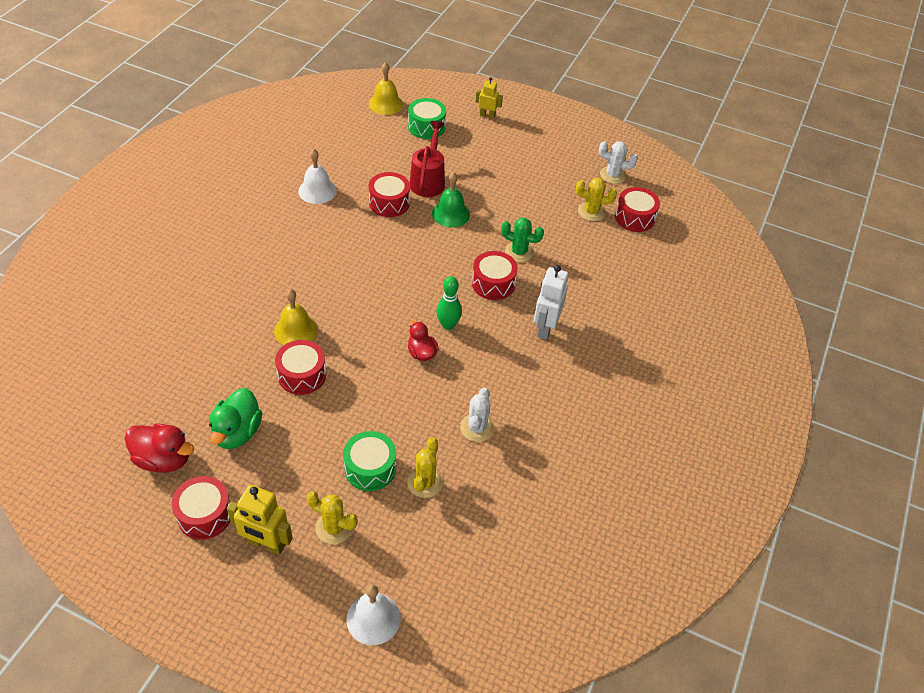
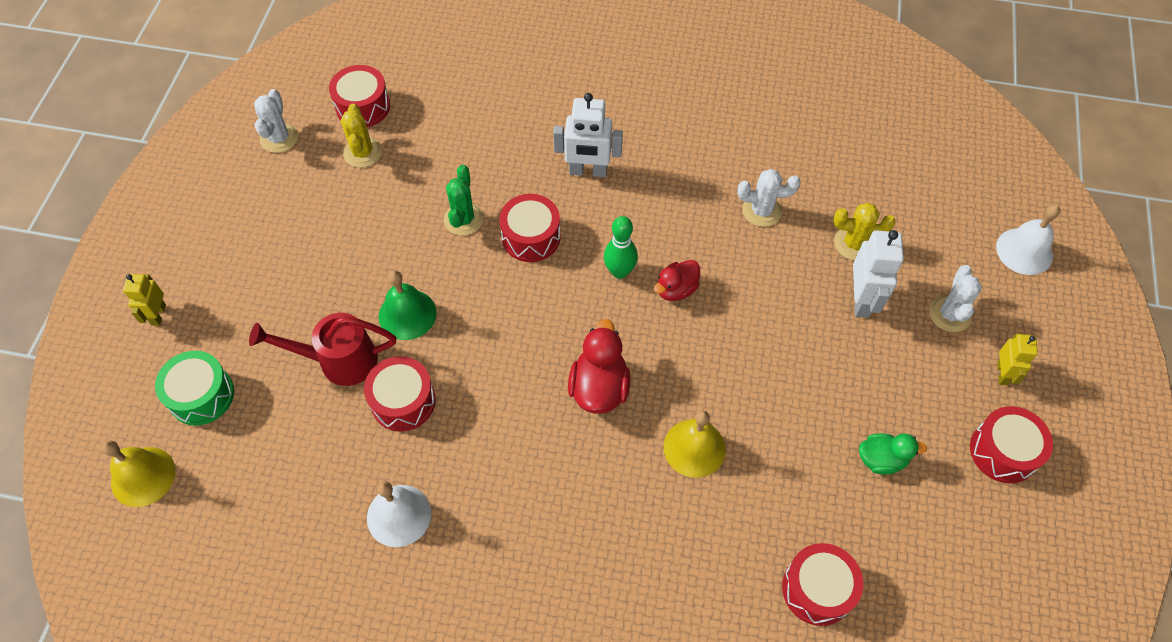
camera: 100 degrees left, 10 degrees up
red duck [125,423,194,473] -> red duck moved to [568,319,631,414]
green duck [209,388,262,449] -> green duck [859,433,927,475], size x0.65
yellow robot [227,485,293,555] -> yellow robot [997,333,1038,386], size x0.62
red drum [275,340,326,395] -> red drum moved to [782,543,863,626]
yellow cactus [307,491,358,544] -> white cactus [929,265,982,332]
green drum [343,431,396,491] -> white robot [853,230,904,318]

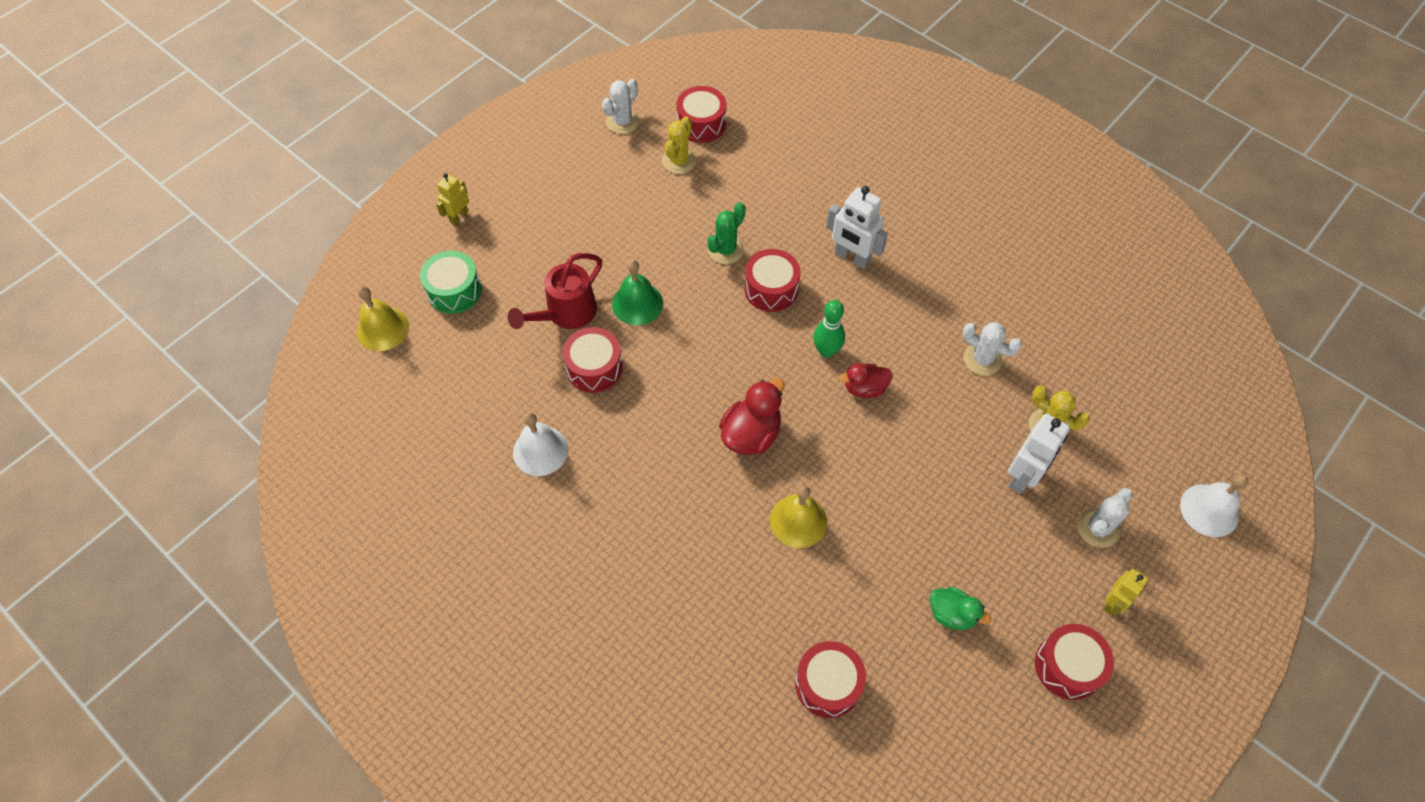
camera: 30 degrees right, 0 degrees up
red watering can [249,313,396,386] -> red watering can turned 75 degrees counterclockwise [508,253,602,329]

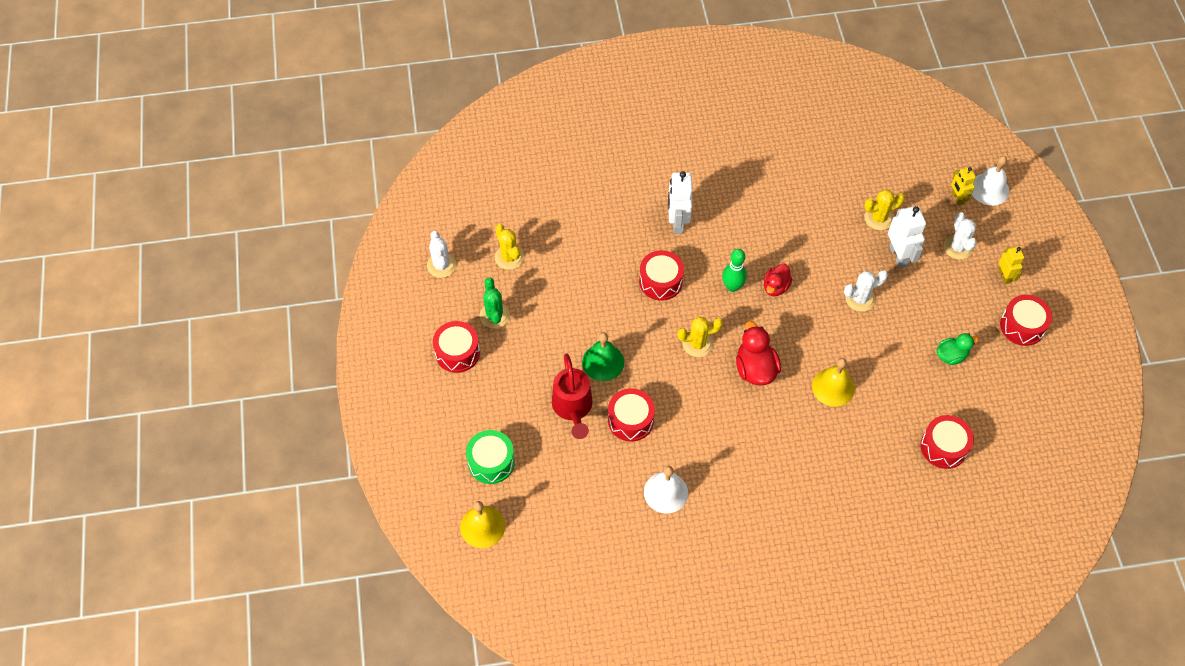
camera: 50 degrees left, 0 degrees up
yellow robot [436,173,469,225] -> yellow robot moved to [951,167,976,205]
red drum [676,86,726,143] -> red drum moved to [433,321,480,373]
green cactus [707,202,746,264] -> green cactus moved to [480,277,510,329]
white robot [826,186,888,269] -> white robot turned 105 degrees clockwise [668,171,692,233]
white cactus [963,322,1022,376] -> white cactus moved to [844,270,888,312]
none -> yellow cactus [677,316,723,357]

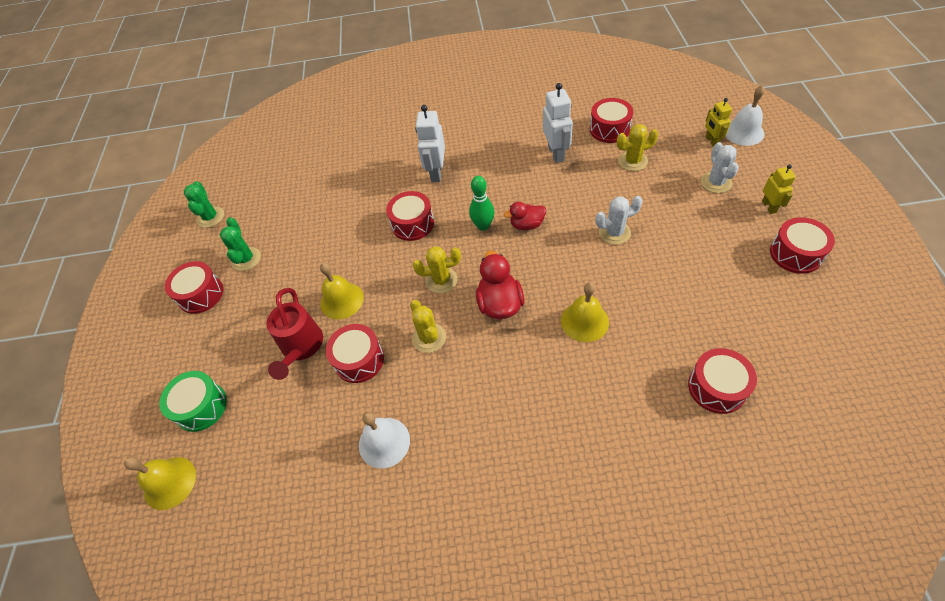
camera: 10 degrees right, 5 degrees down
white cactus [427,231,457,278] -> green cactus [184,181,224,228]
yellow cactus [495,224,524,270] -> yellow cactus moved to [410,300,446,353]
green bell [582,332,624,381] -> yellow bell [320,263,364,319]
red duck [764,264,792,296] -> red duck turned 45 degrees clockwise [504,202,546,230]
white robot [888,206,926,268] -> white robot moved to [543,83,573,163]
green duck [937,333,979,365] -> none
none -> red drum [590,98,633,143]

